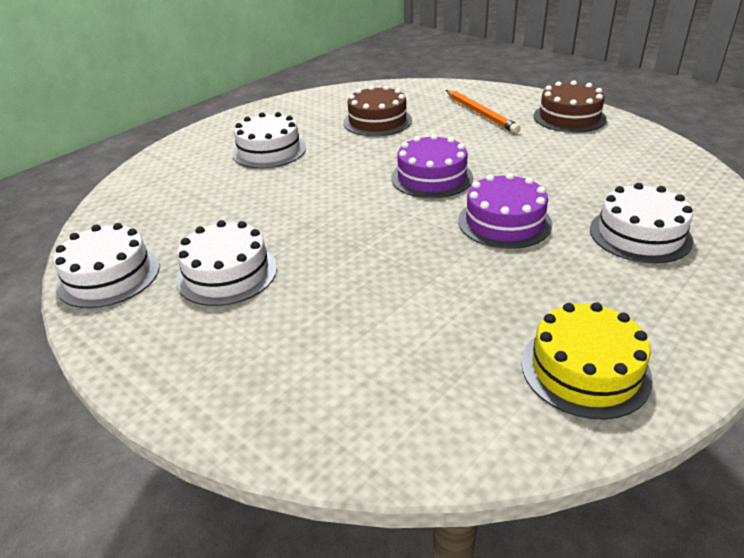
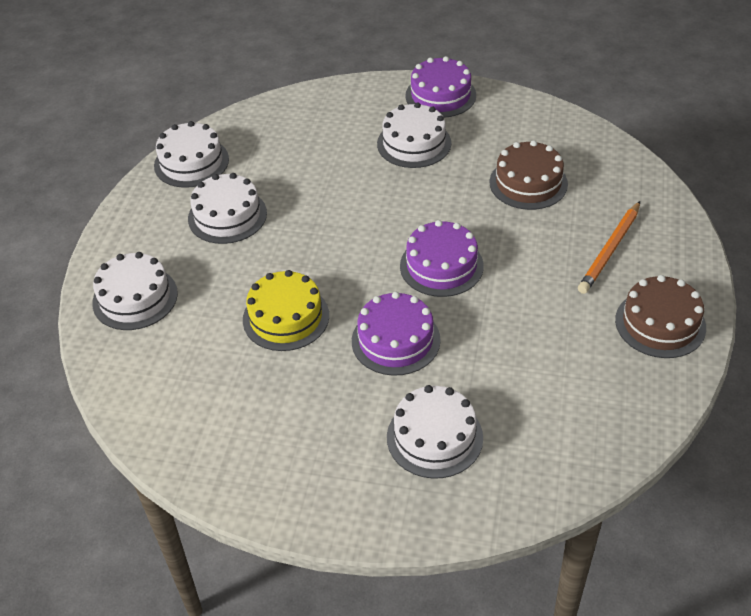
camera: 60 degrees right, 10 degrees up
yellow cake [521,302,653,420] -> yellow cake moved to [243,270,329,351]
none -> white cake [92,252,178,330]
none -> purple cake [405,56,476,118]

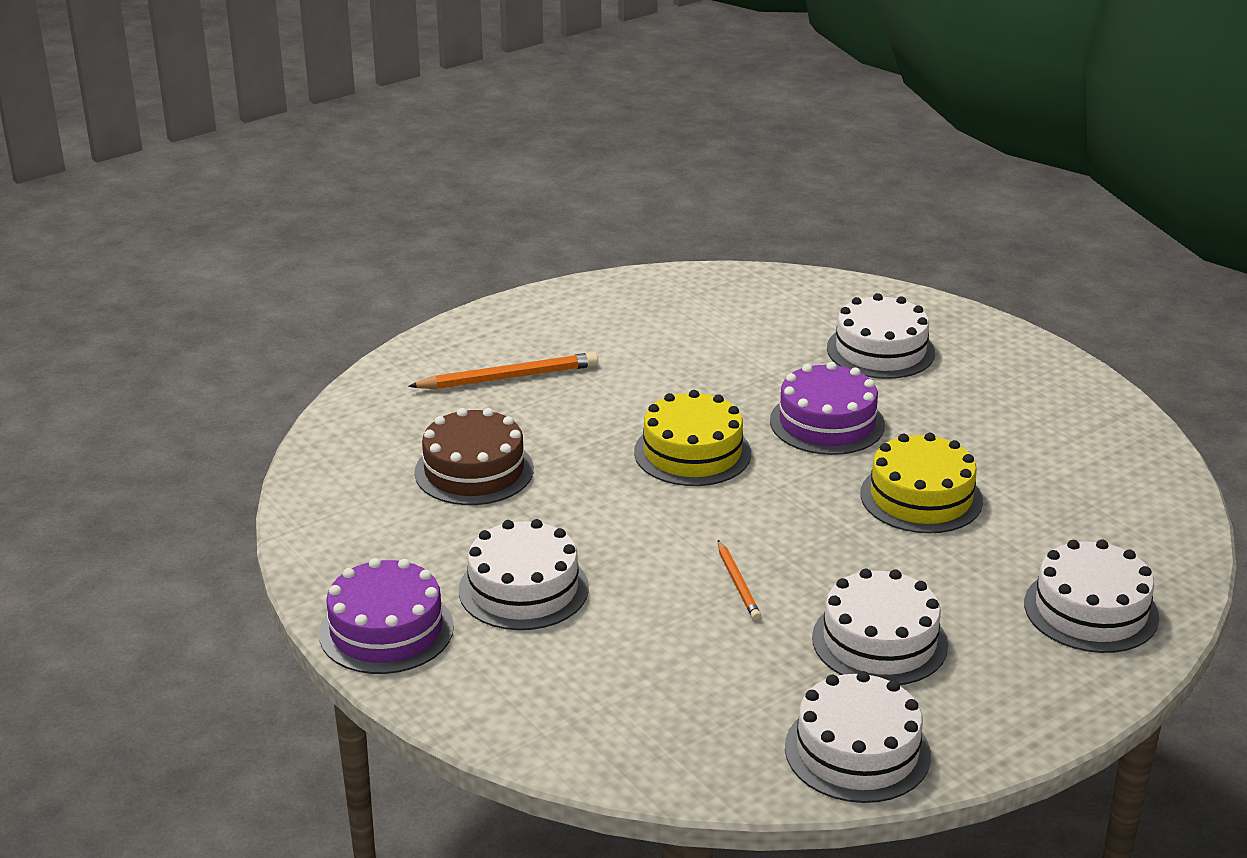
camera: 140 degrees left, 15 degrees down
purple cake [400,220,484,297] -> yellow cake [634,390,751,486]
brown cake [615,275,706,358] -> none
none -> orange pencil [718,540,761,620]

